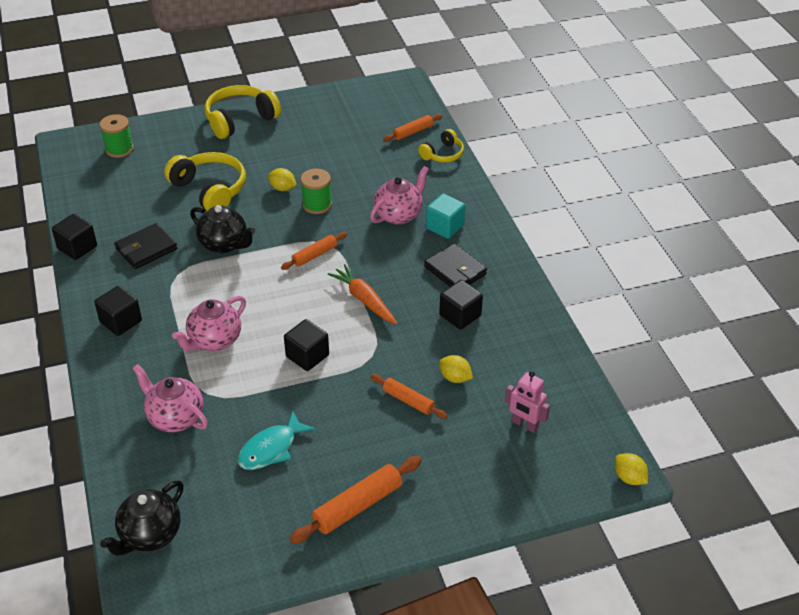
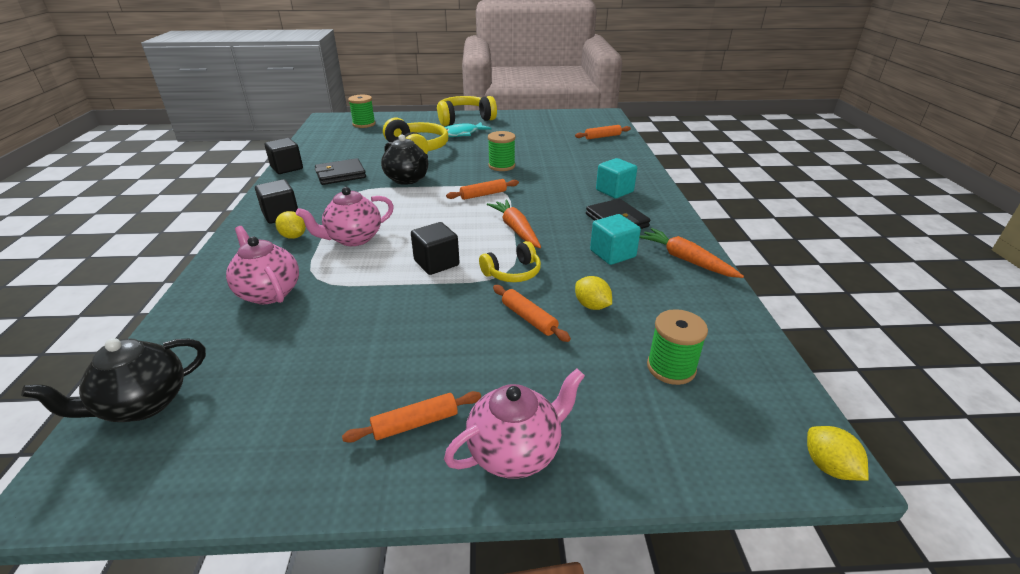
camera: 15 degrees right, 10 degrees down
turquoise fish [238,411,315,470] -> turquoise fish moved to [439,122,491,137]
yellow lemon [268,168,297,191] -> yellow lemon moved to [275,211,306,239]
orange rolling pin [289,456,422,544] -> orange rolling pin [342,391,481,443], size x0.63
pink teapot [370,166,429,225] -> pink teapot moved to [444,369,585,479]
yellow headphones [418,129,464,163] -> yellow headphones moved to [479,241,541,282]
black cube [439,280,483,330] -> turquoise cube [590,214,641,265]
pink robot [505,371,550,433] -> green spool [647,309,708,385]
none -> orange carrot [639,228,744,278]

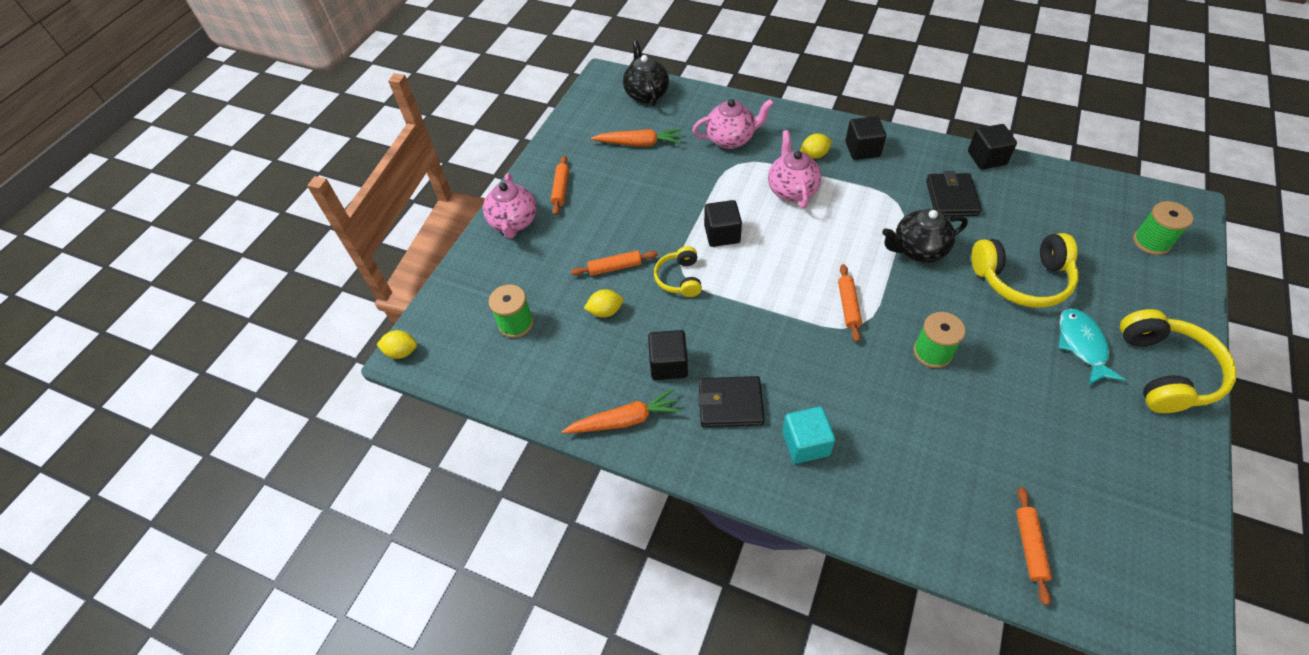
camera: 120 degrees right, 20 degrees up
orange carrot [487,200,541,248] -> orange carrot moved to [591,129,681,147]
turquoise cube [590,214,641,265] -> black cube [648,330,688,380]

